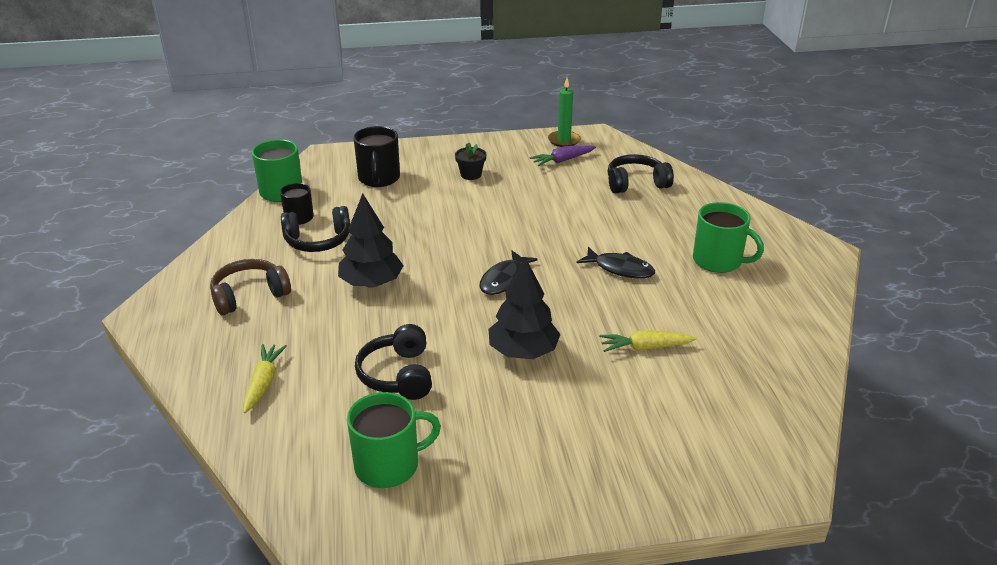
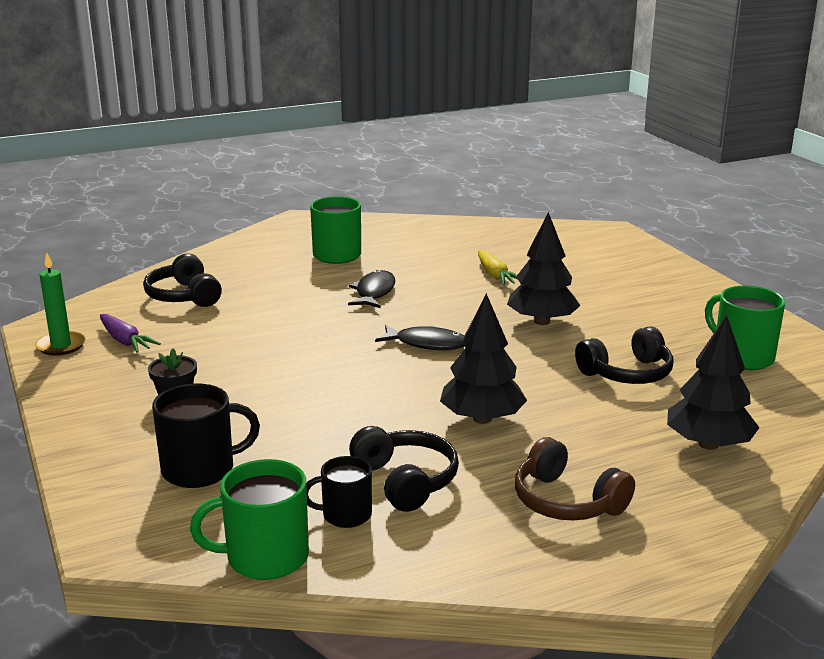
camera: 105 degrees left, 10 degrees down
yellow carrot [243,344,287,413] -> black tree [667,315,760,450]

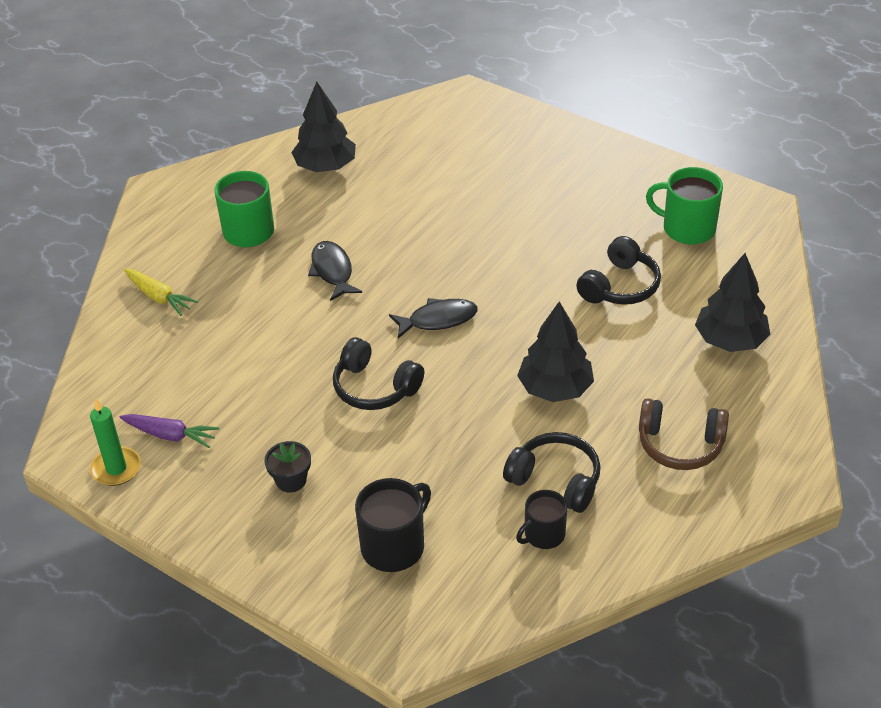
camera: 30 degrees left, 20 degrees up
black headphones [143,253,222,307] -> black headphones moved to [333,337,424,410]
green mug [190,459,309,580] -> none
yellow carrot [478,250,518,285] -> yellow carrot moved to [124,269,198,316]
black tree [507,212,580,325] -> black tree moved to [291,82,356,172]

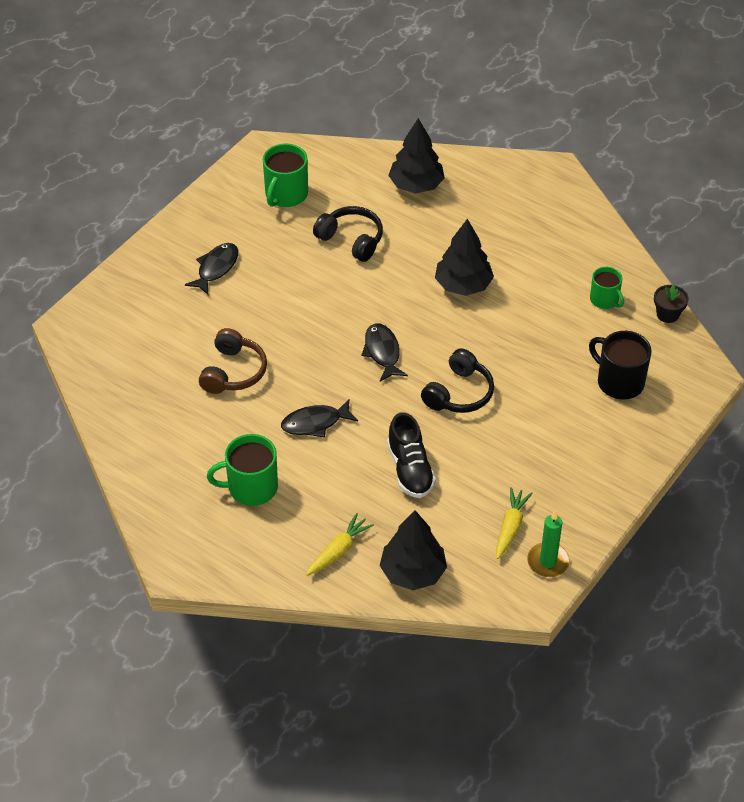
camera: 90 degrees left, 5 degrees up
purple carrot [120,414,219,448] -> yellow carrot [496,487,533,559]
black flower pot [264,441,311,493] -> black flower pot moved to [654,284,689,323]
black tree [291,82,356,172] -> black tree moved to [380,510,447,590]
black headphones [503,432,600,513] -> none
black mug [516,490,568,549] -> green mug [590,267,624,309]
brown headphones [639,398,729,470] -> brown headphones moved to [199,328,267,394]
none -> black fish [185,243,238,295]
none -> black shoe [387,412,436,498]

